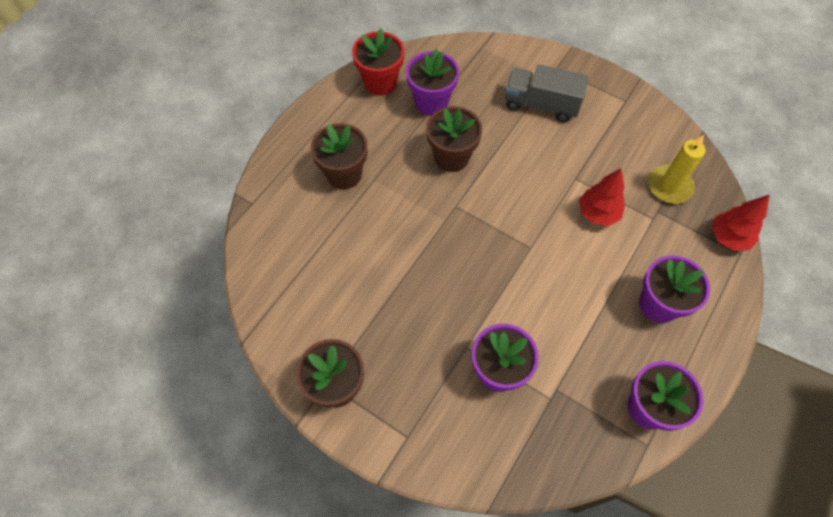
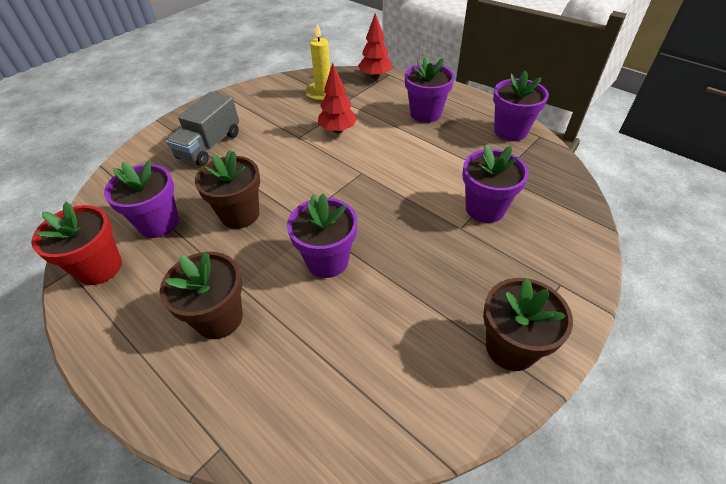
camera: 80 degrees left, 15 degrees down
none -> purple flower pot [287,194,357,278]

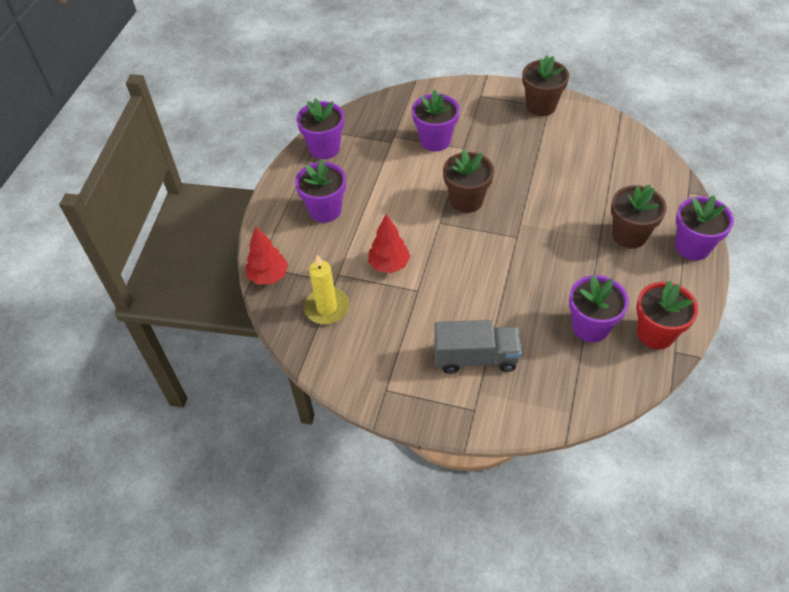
camera: 115 degrees left, 5 degrees up
brown flower pot [195,150,260,229] -> brown flower pot moved to [443,149,494,213]
purple flower pot [287,194,357,278] -> purple flower pot moved to [675,195,734,260]

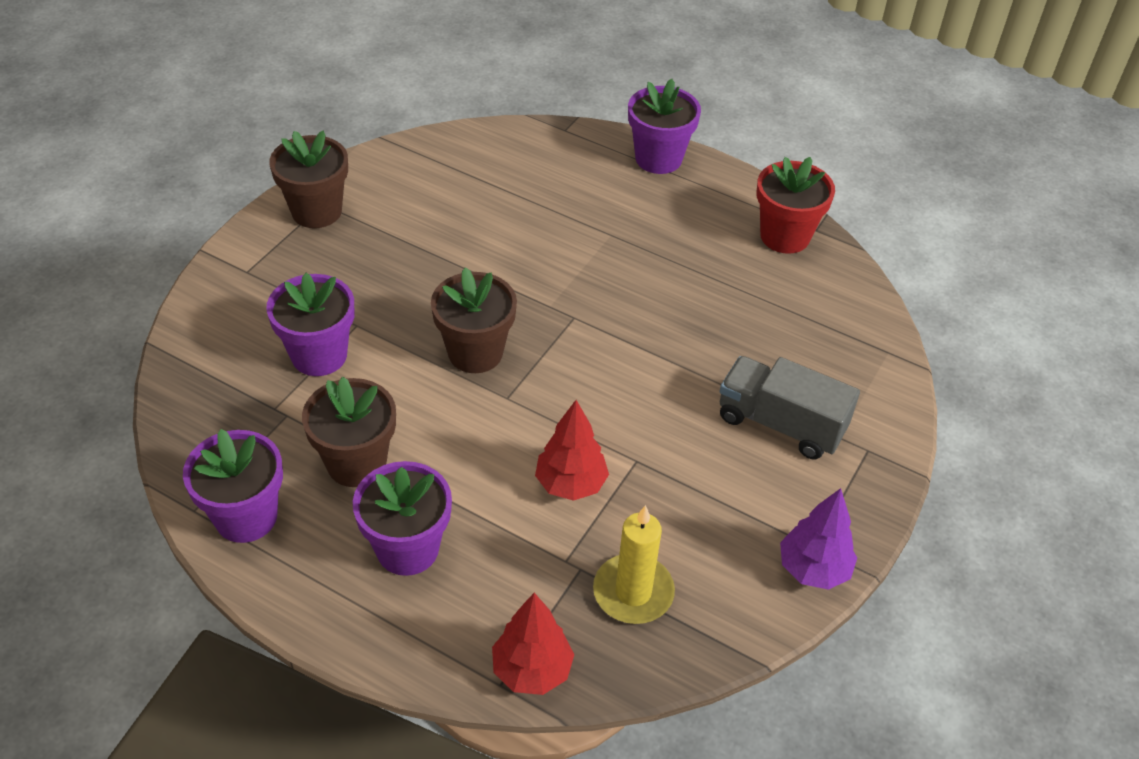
camera: 80 degrees left, 5 degrees down
grey truck [434,320,522,374] -> grey truck turned 75 degrees counterclockwise [719,356,860,459]
purple flower pot [569,275,629,342] -> none
brown flower pot [611,184,667,249] -> brown flower pot moved to [302,377,396,487]
none -> purple tree [780,488,857,590]

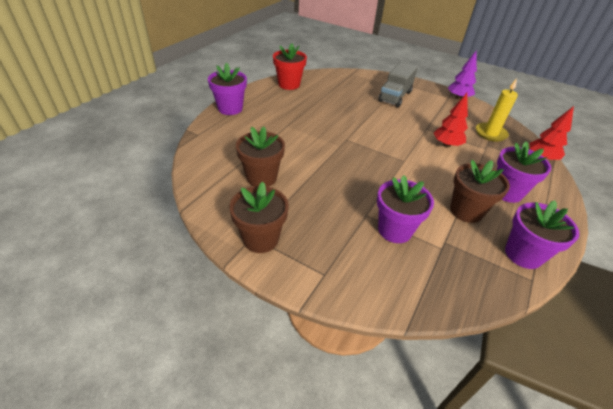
camera: 90 degrees left, 5 degrees down
brown flower pot [431,268,517,373] -> brown flower pot moved to [236,127,285,187]

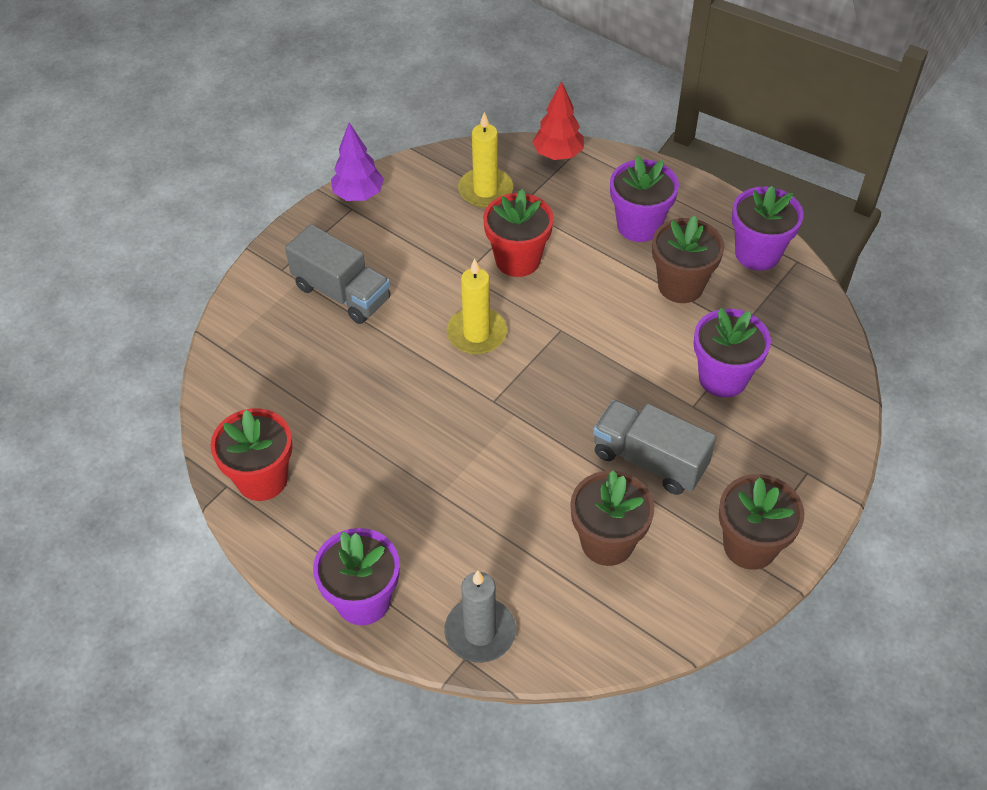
camera: 80 degrees left, 10 degrees up
red tree [434,93,468,148] -> red flower pot [483,189,554,277]
none -> grey candle [444,570,516,663]
none -> yellow candle [447,259,507,354]
none -> grey truck [593,400,716,495]

